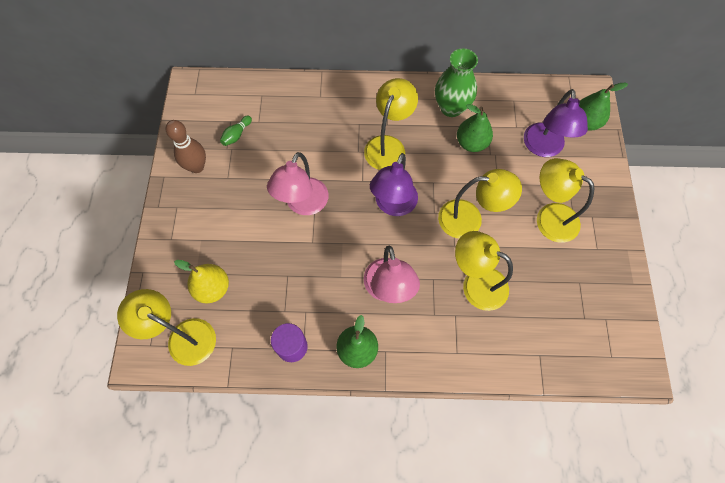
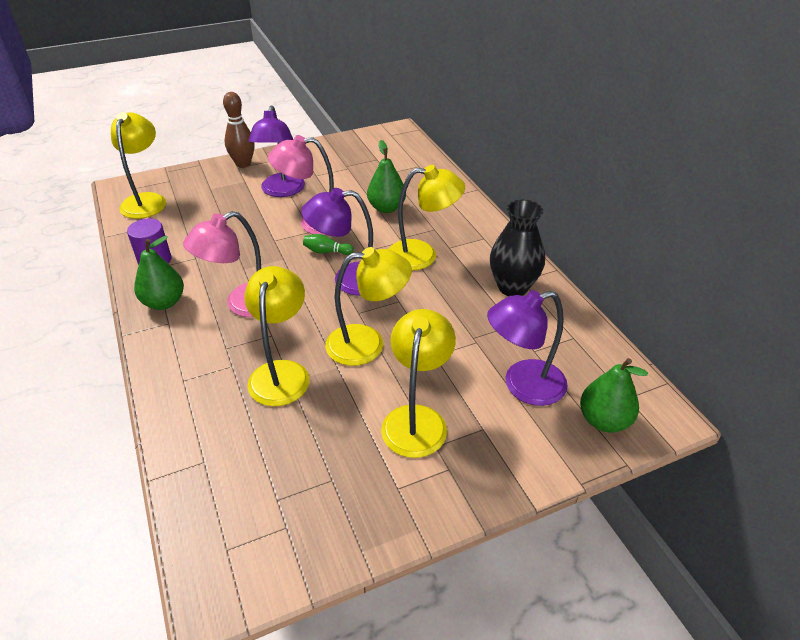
camera: 65 degrees right, 25 degrees down
brown bowling pin [166,120,206,173] -> brown bowling pin moved to [223,92,255,168]
yellow pear [174,260,229,303] -> none
green bowling pin [220,116,252,146] -> green bowling pin moved to [303,234,354,255]
green vase [435,48,478,117] -> black vase [490,199,545,296]
yellow lamp [438,169,522,238] -> yellow lamp turned 75 degrees counterclockwise [325,247,412,366]
green pear [457,104,493,152] -> green pear moved to [367,140,406,213]
none -> purple lamp [248,105,305,197]

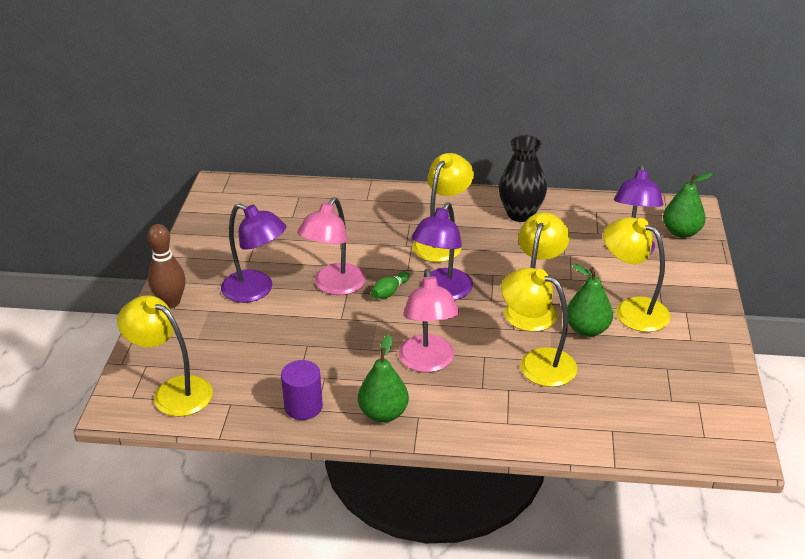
camera: 60 degrees left, 5 degrees down
green pear [367,140,406,213] -> green pear moved to [567,264,613,337]

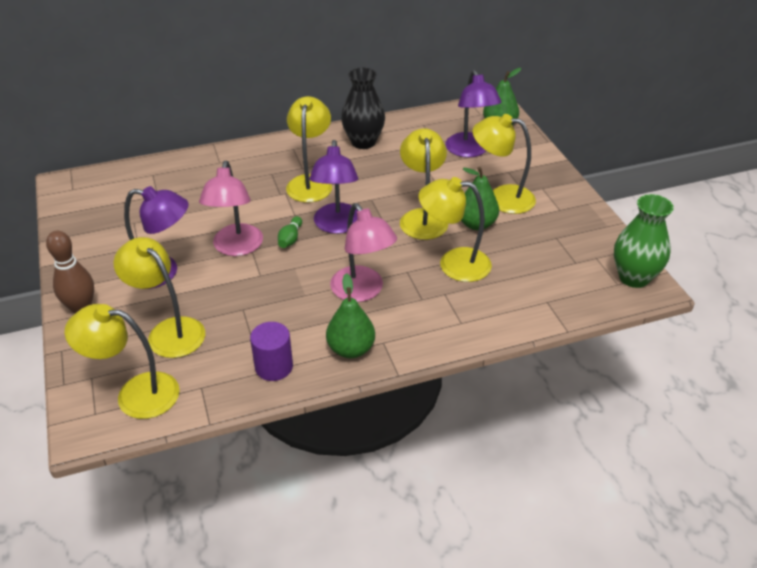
camera: 25 degrees left, 5 degrees up
none -> yellow lamp [113,237,205,358]
none -> green vase [614,194,674,288]

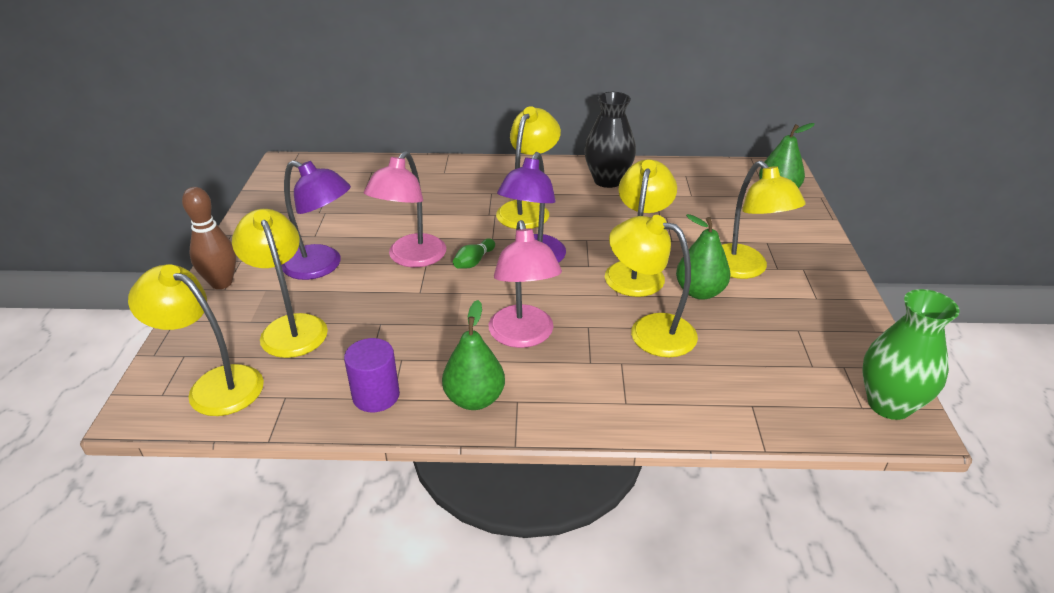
camera: 20 degrees right, 5 degrees down
purple lamp [445,70,501,157] -> none
yellow lamp [473,114,536,214] -> yellow lamp turned 150 degrees counterclockwise [722,161,806,279]

